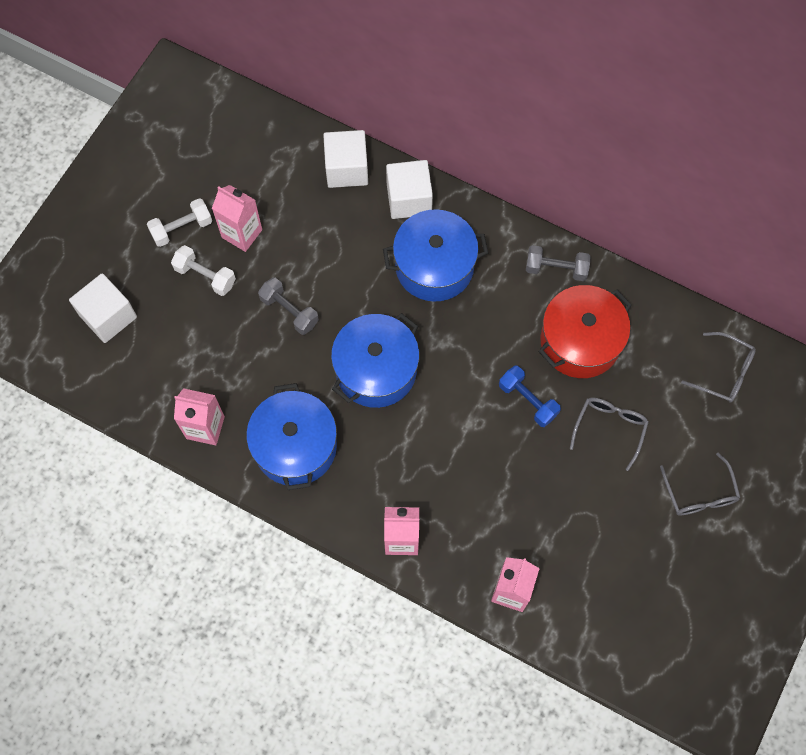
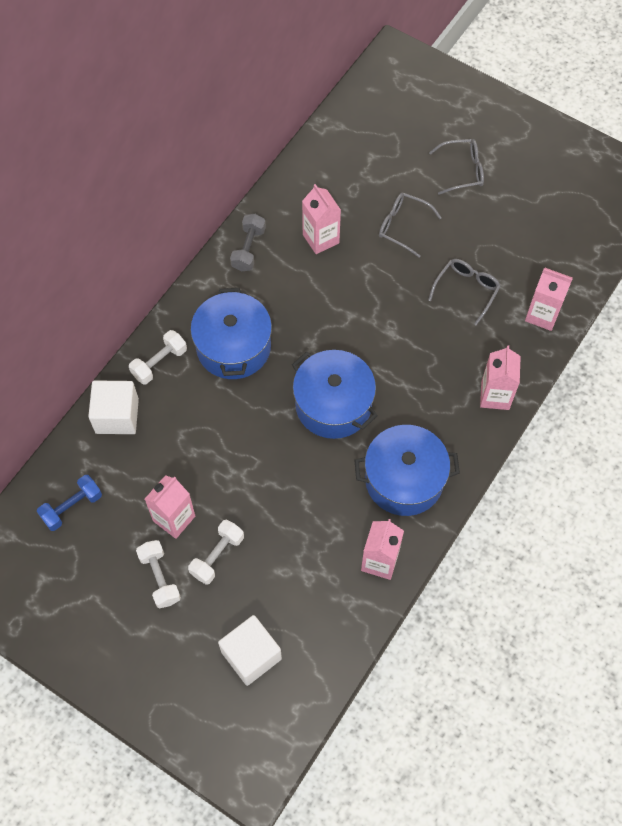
camera: 85 degrees left, 5 degrees down
grey dumbbell [258,278,319,335] -> none
white cube [386,160,433,219] -> white dumbbell [129,330,187,384]
blue dumbbell [499,366,561,427] -> blue dumbbell moved to [37,475,102,531]
red pot [538,285,632,378] -> pink carton [302,184,341,254]
grey glasses [681,332,756,403] -> grey glasses moved to [428,259,501,325]

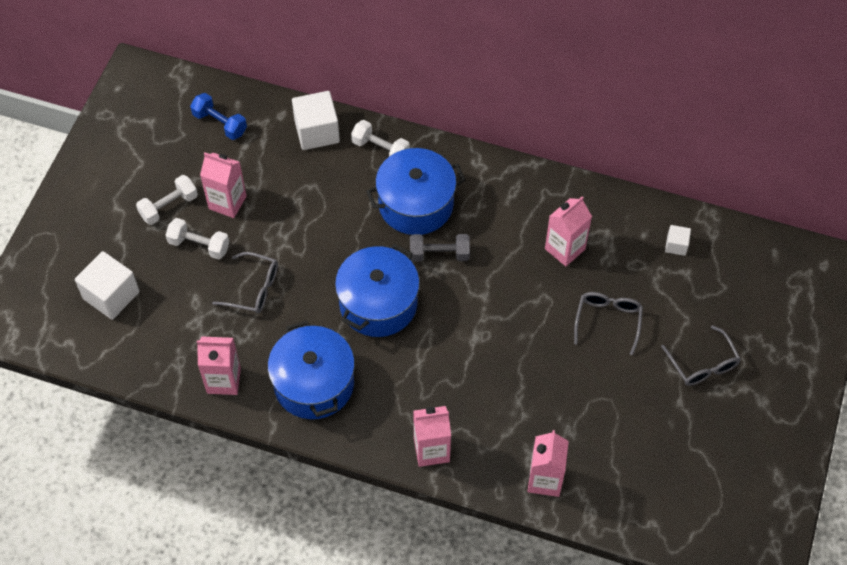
camera: 75 degrees right, 5 degrees down
grey dumbbell [230,214,266,271] -> grey dumbbell moved to [410,234,470,262]
grey glasses [428,259,501,325] -> grey glasses moved to [212,252,278,313]
none -> white cube [665,225,691,256]

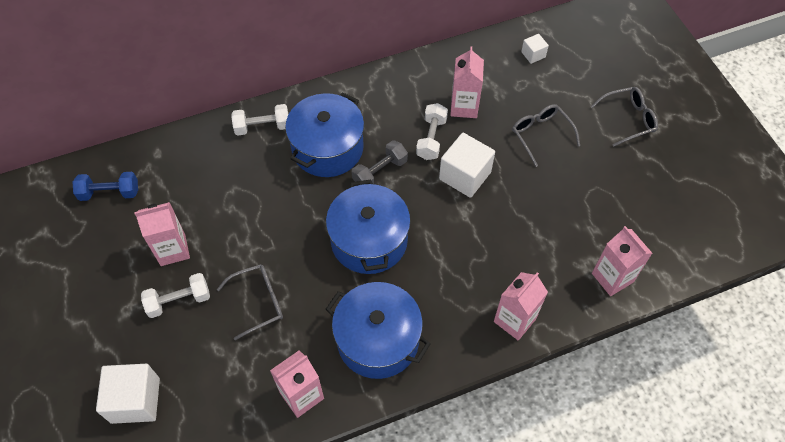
camera: 40 degrees left, 0 degrees up
white dumbbell [136,175,198,225] -> white dumbbell moved to [416,103,448,160]
white cube [292,91,340,150] -> white cube moved to [439,133,495,198]
grey glasses [661,325,741,386] -> grey glasses turned 45 degrees counterclockwise [591,87,658,147]

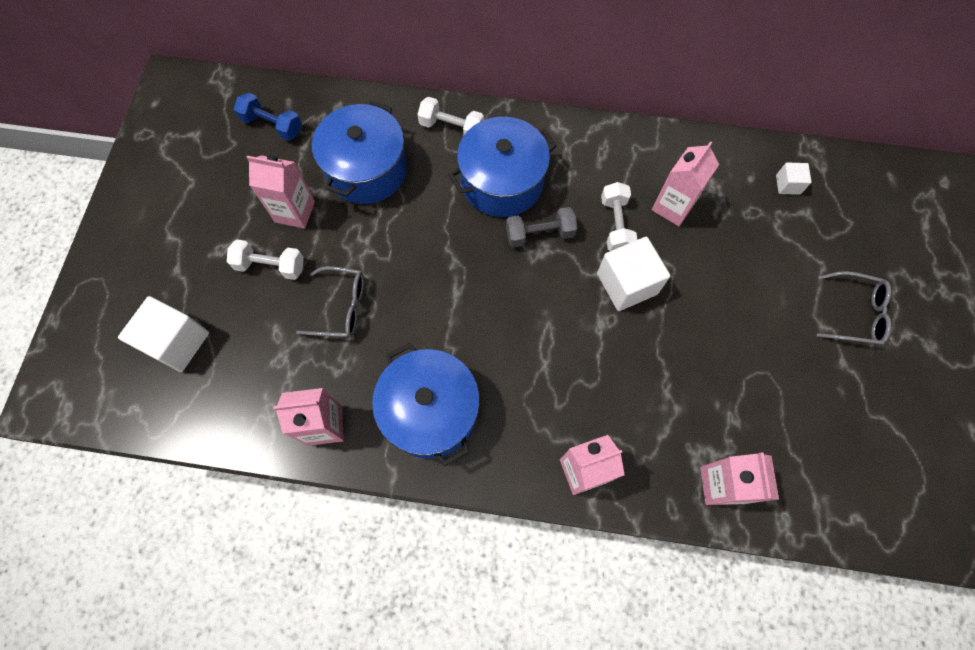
camera: 30 degrees right, 10 degrees up
blue pot [326,180,411,274] -> blue pot moved to [312,101,407,204]
white dumbbell [416,103,448,160] -> white dumbbell turned 45 degrees counterclockwise [601,182,637,251]
grey glasses [512,104,580,167] -> none

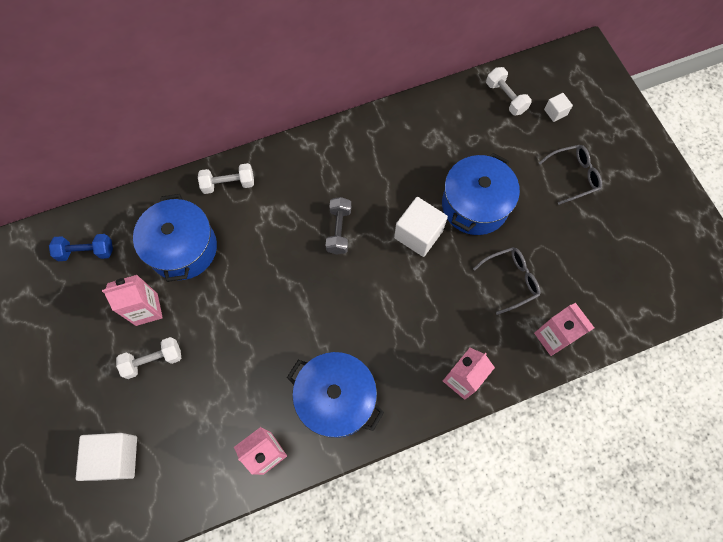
camera: 30 degrees left, 0 degrees up
grey glasses [296,266,364,338] -> grey glasses moved to [473,247,540,315]
blue pot [449,117,557,217] -> blue pot moved to [442,153,520,235]
grey dumbbell [506,207,577,248] -> grey dumbbell turned 45 degrees counterclockwise [325,197,351,254]
white dumbbell [601,182,637,251] -> white dumbbell moved to [486,67,532,116]
pink carton [652,141,719,226] -> none
white cube [776,163,812,195] -> white cube moved to [544,93,573,122]

